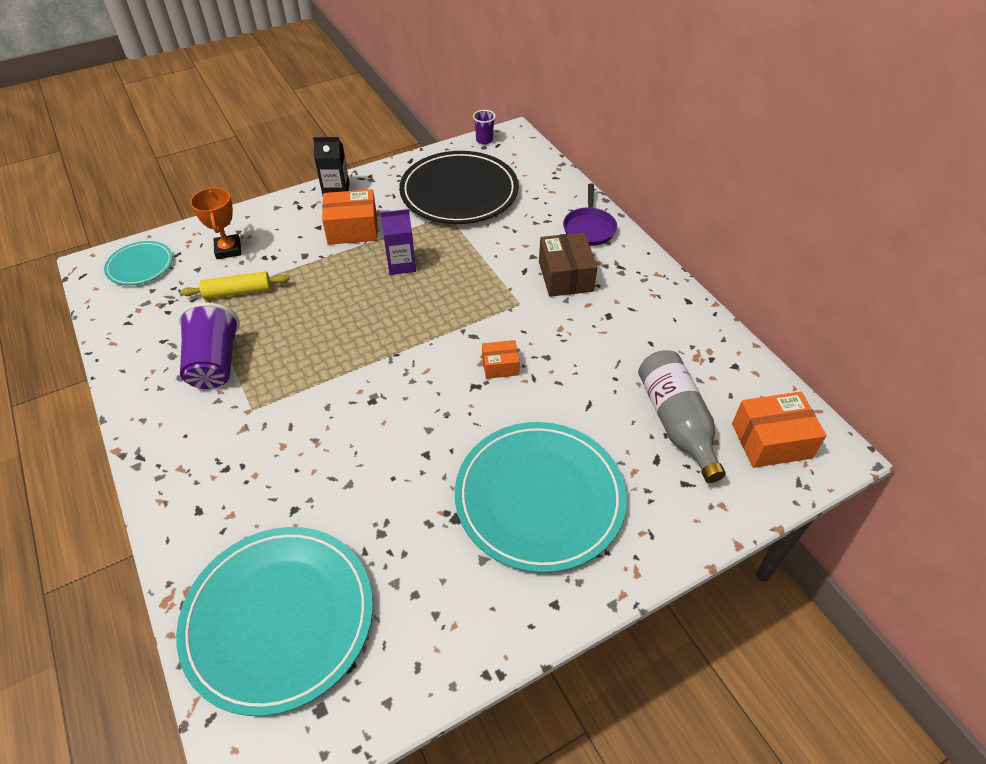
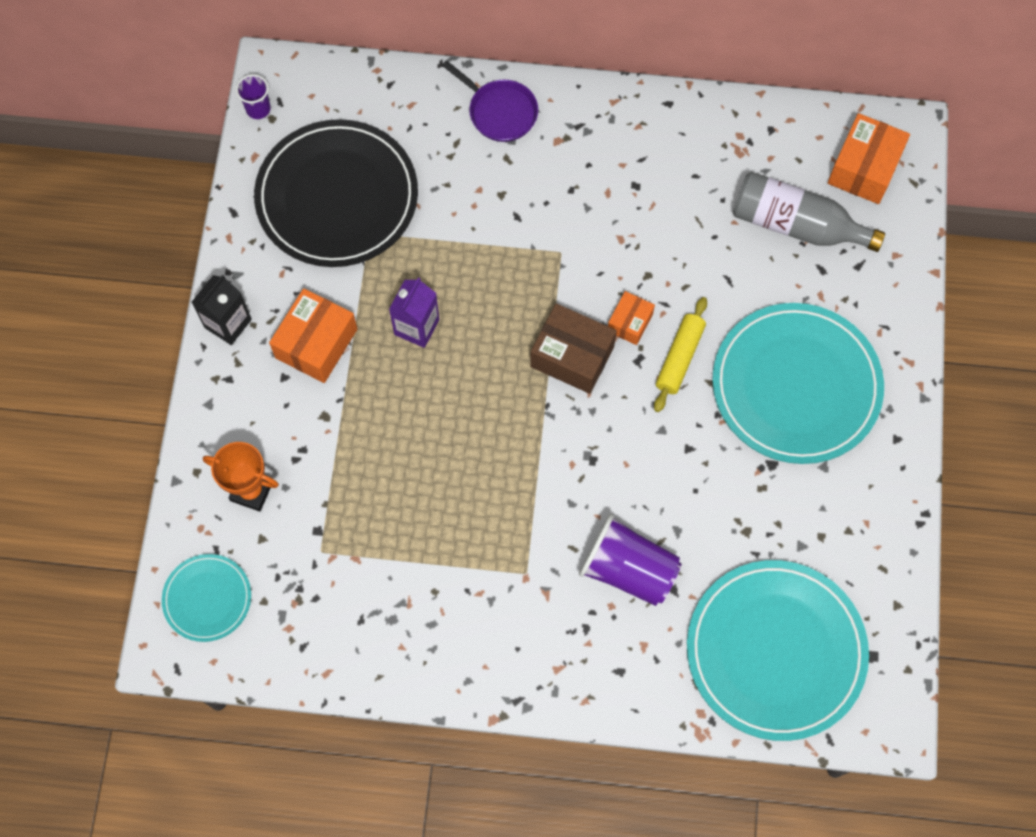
camera: 55 degrees left, 20 degrees up
purple cup [178,302,240,389] -> purple cup moved to [579,514,682,606]
yellow rolling pin [180,271,290,299] -> yellow rolling pin moved to [654,297,707,412]
brown box [539,232,597,297] -> brown box moved to [530,303,617,394]

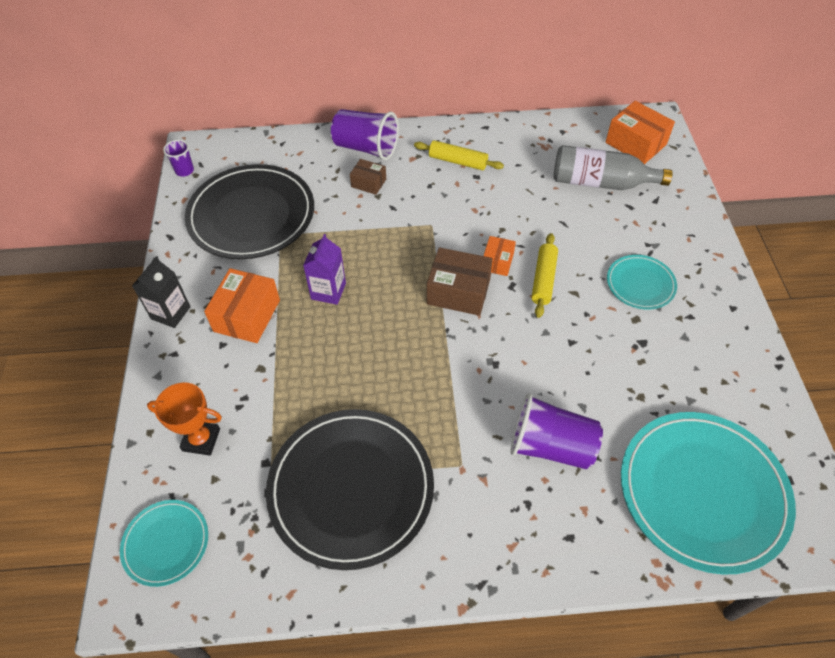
camera: 10 degrees left, 15 degrees down
purple pan [442,60,538,142] -> purple cup [331,109,399,160]
turquoise plate [712,303,884,464] -> turquoise plate [607,255,677,310], size x0.50
orange box [828,113,910,204] -> orange box turned 60 degrees counterclockwise [605,101,675,164]
none -> black plate [266,409,434,570]
none -> brown box [350,159,386,195]
none -> yellow rolling pin [414,140,504,170]

